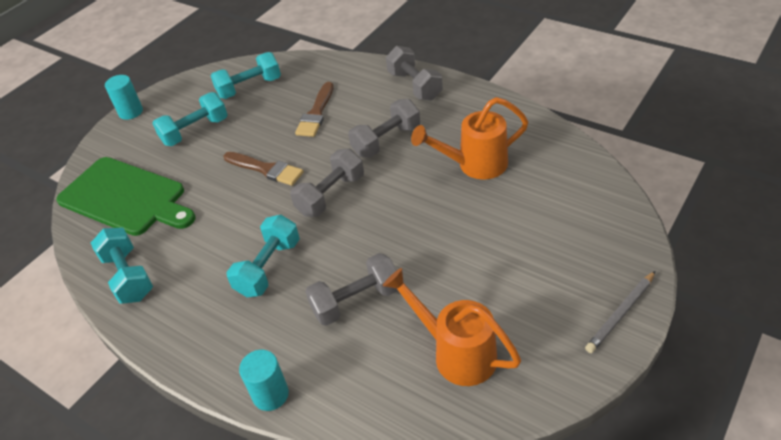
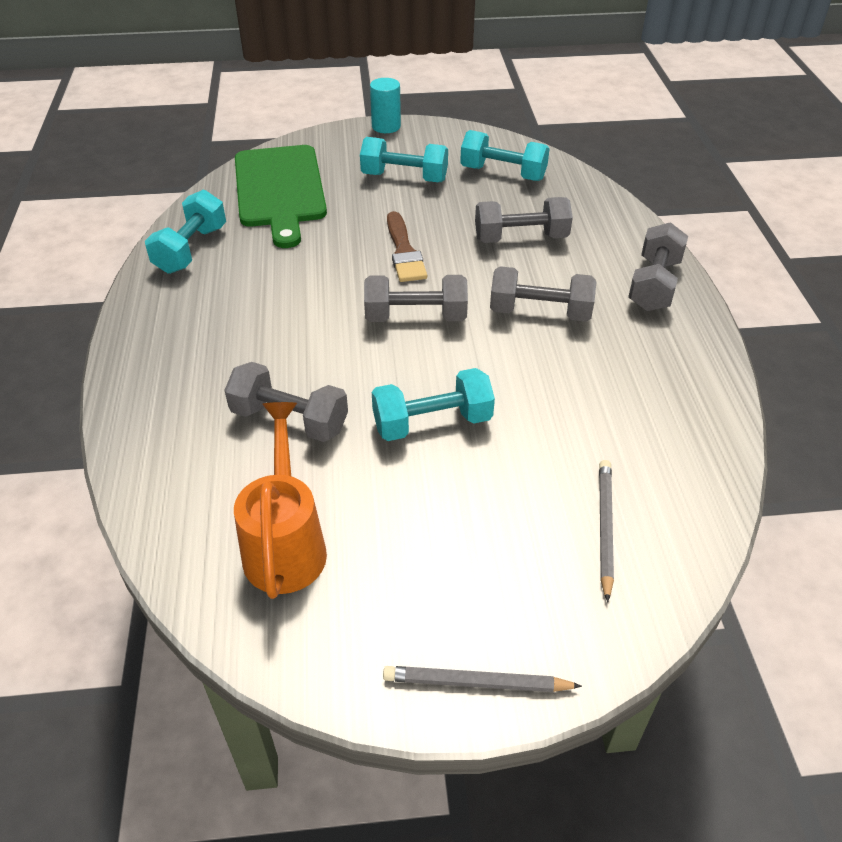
camera: 45 degrees right, 0 degrees up
turquoise dumbbell [226,215,300,297] -> turquoise dumbbell moved to [372,368,495,441]
turquoise cylinder [239,350,289,411] -> none
brown brush [295,82,334,137] -> grey dumbbell [475,197,573,243]
orange watering can [411,97,528,180] -> none
none -> grey pencil [599,460,614,603]

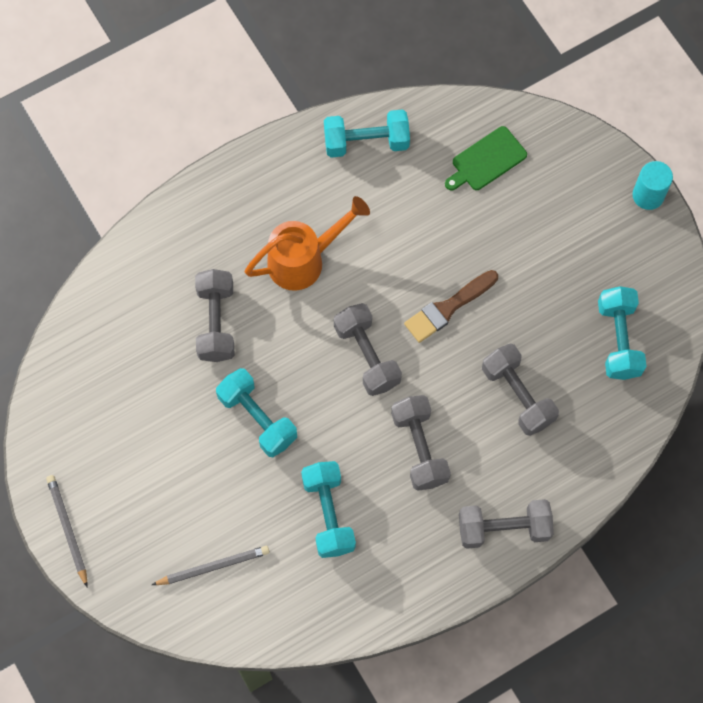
camera: 65 degrees right, 25 degrees up
orange watering can [234,402,327,599] -> orange watering can moved to [245,196,370,291]
green cutting board [235,145,327,248] -> green cutting board [445,126,527,190], size x0.51
turquoise dumbbell [360,137,448,182] -> turquoise dumbbell moved to [301,461,356,558]

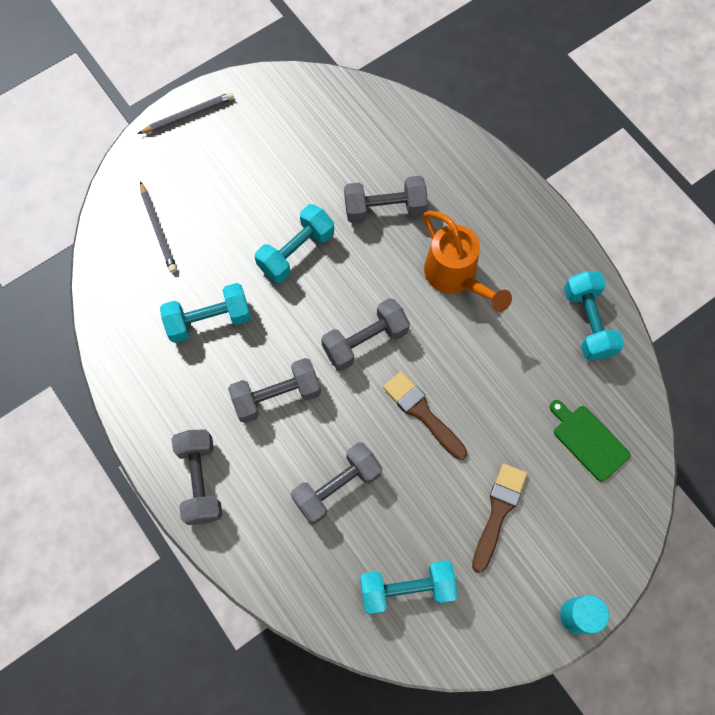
camera: 85 degrees right, 0 degrees up
none -> brown brush [472,463,527,573]

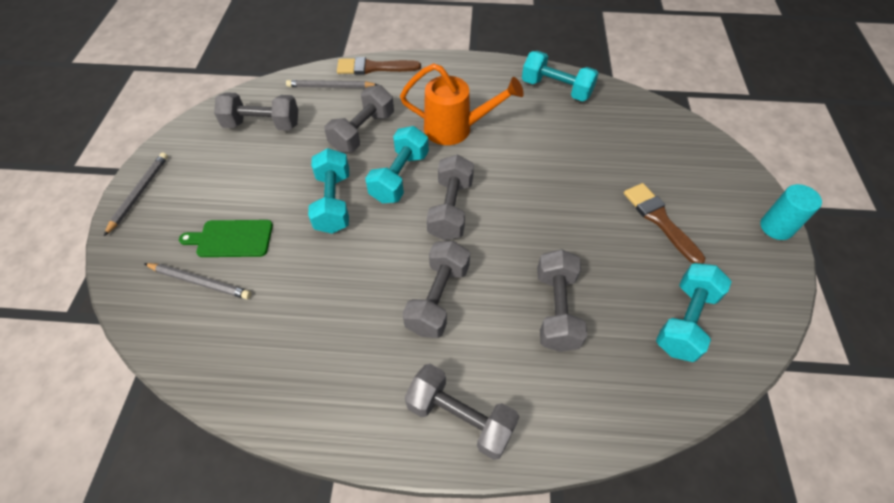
camera: 50 degrees left, 15 degrees down
turquoise dumbbell [160,283,251,343] -> turquoise dumbbell moved to [365,126,429,203]
brown brush [383,371,467,460] -> brown brush moved to [337,57,421,75]
green cutting board [550,400,631,482] -> green cutting board moved to [179,220,273,257]
none -> grey dumbbell [214,92,298,131]
none -> grey pencil [286,80,378,88]

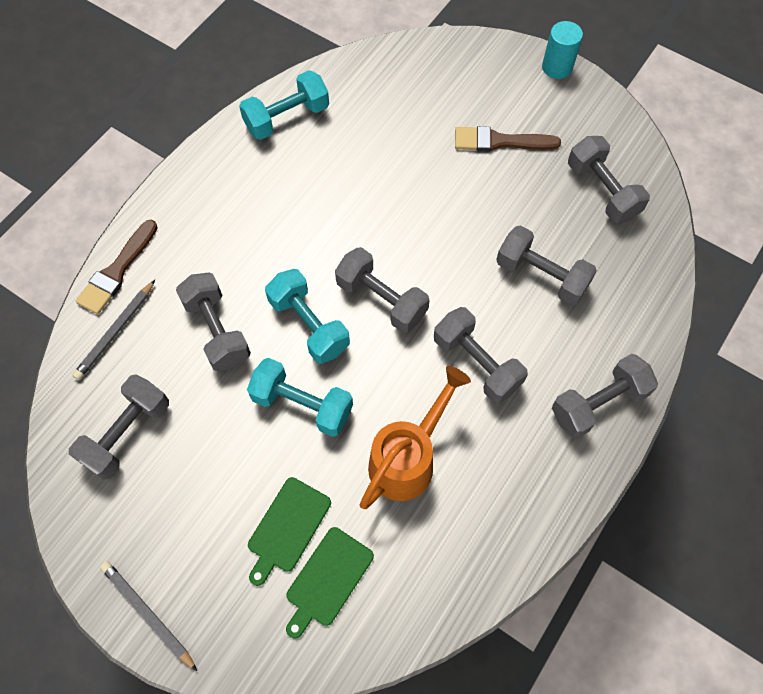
camera: 60 degrees left, 10 degrees up
grey pencil [144,263,251,299] -> green cutting board [286,527,374,638]
orange watering can [400,63,524,145] -> orange watering can moved to [360,366,471,509]
turquoise dumbbell [656,263,732,362] -> grey dumbbell [568,136,650,223]

